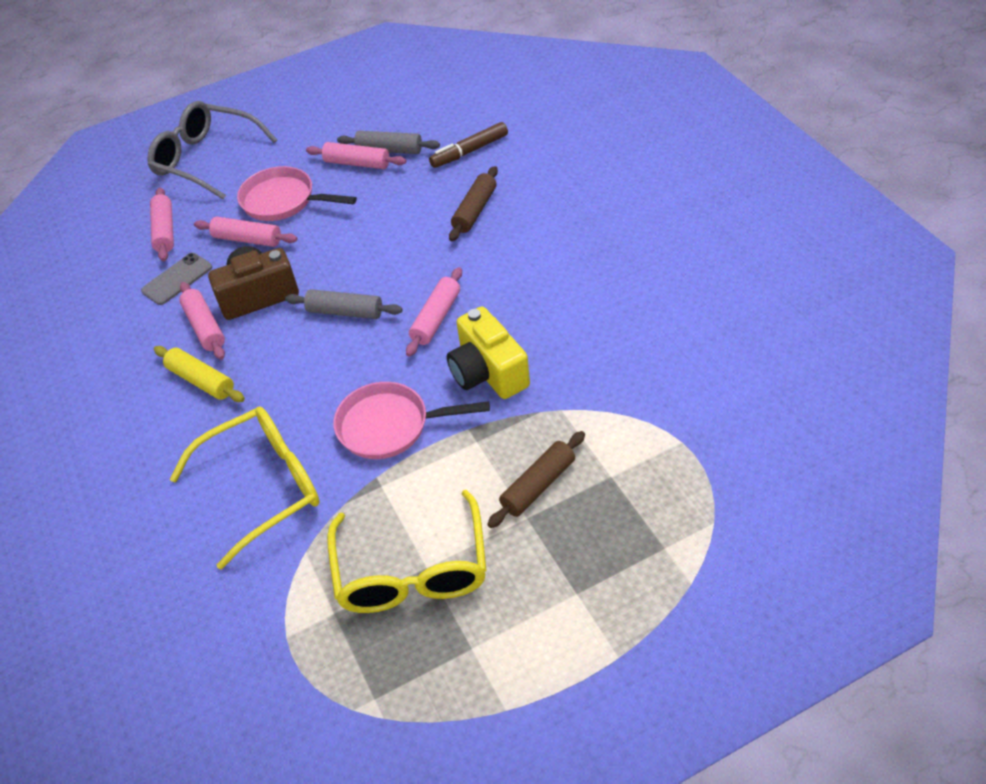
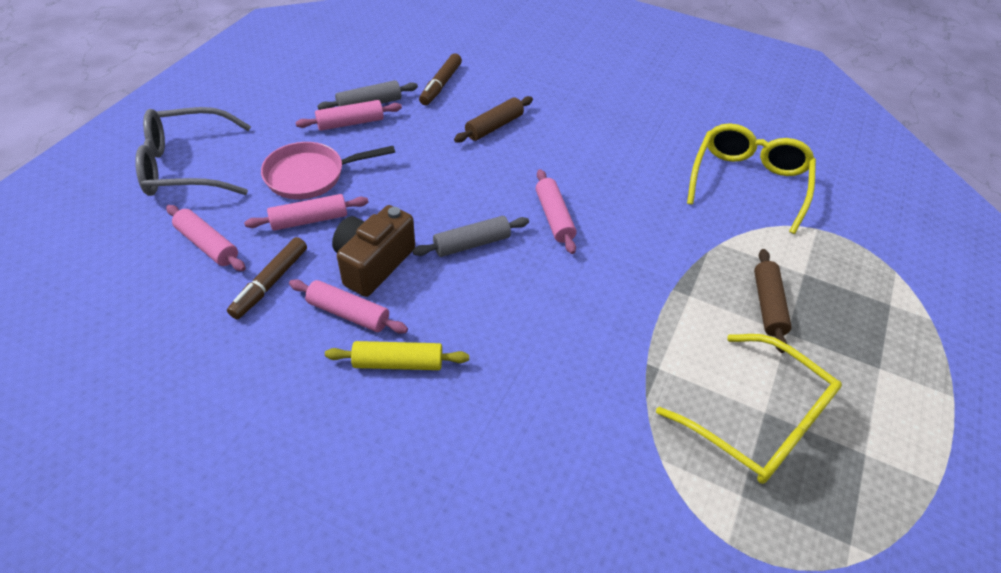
camera: 45 degrees left, 0 degrees up
grey phone [141,253,212,305] -> brown marker [227,237,307,319]
yellow glasses [170,407,320,570] -> yellow glasses moved to [687,123,816,234]
pink pan [333,382,490,459] -> none
yellow camera [447,306,530,399] -> none
brown rolling pin [449,166,498,241] -> brown rolling pin turned 60 degrees clockwise [454,96,533,143]

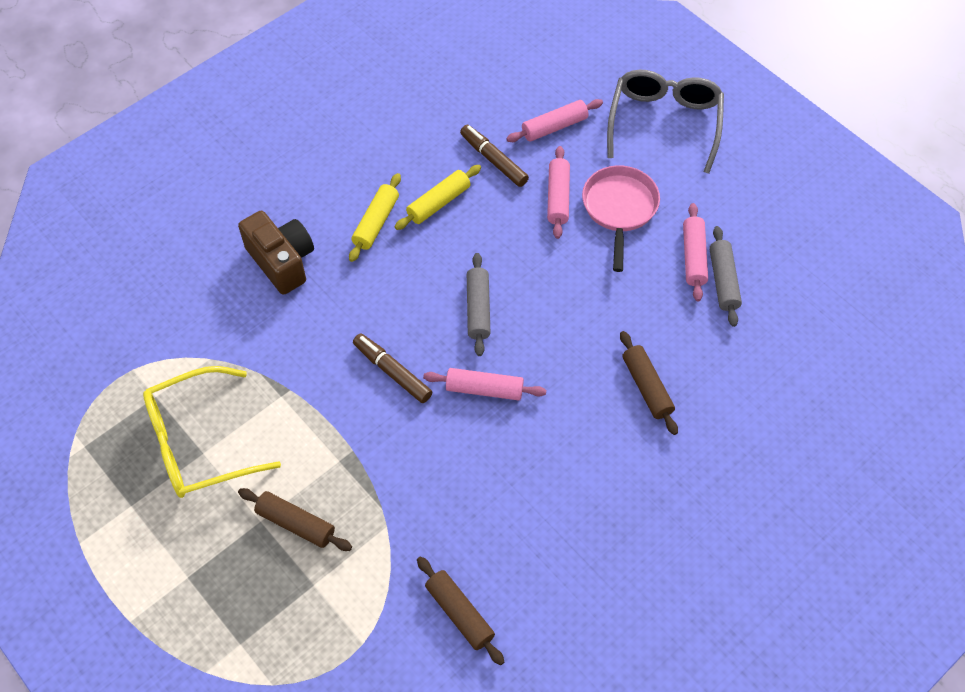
camera: 115 degrees right, 10 degrees up
pink rolling pin [289,279,408,334] -> yellow rolling pin [395,165,481,230]
brown camera [332,205,415,297] -> brown camera moved to [238,211,314,295]
brown marker [419,53,462,105] -> brown marker moved to [353,333,432,403]
yellow glasses [687,123,816,234] -> brown rolling pin [417,557,504,665]

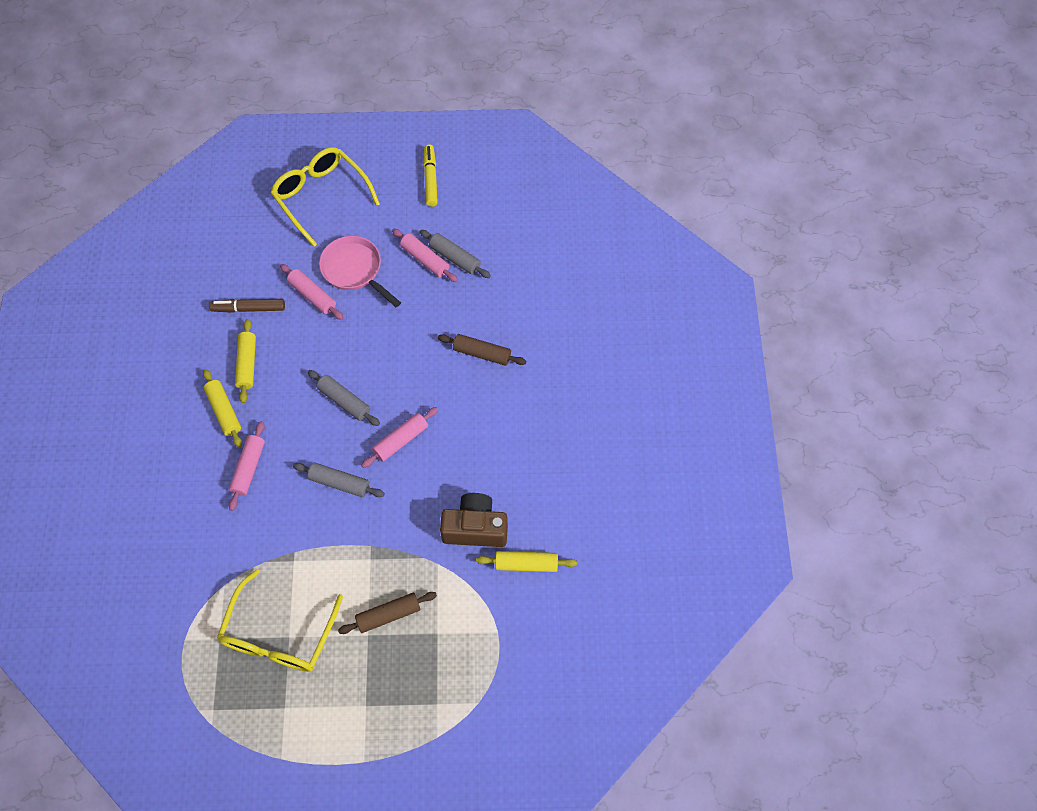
camera: 50 degrees left, 5 degrees up
brown camera [238,211,314,295] -> brown camera moved to [440,493,508,547]
brown marker [353,333,432,403] -> grey rolling pin [293,463,385,497]
brown rolling pin [417,557,504,665] -> yellow rolling pin [476,551,577,572]
pink rolling pin [506,99,603,142] -> pink rolling pin moved to [229,421,265,511]
grey glasses [607,70,724,173] -> yellow glasses [271,147,380,247]
none -> yellow marker [423,145,438,207]

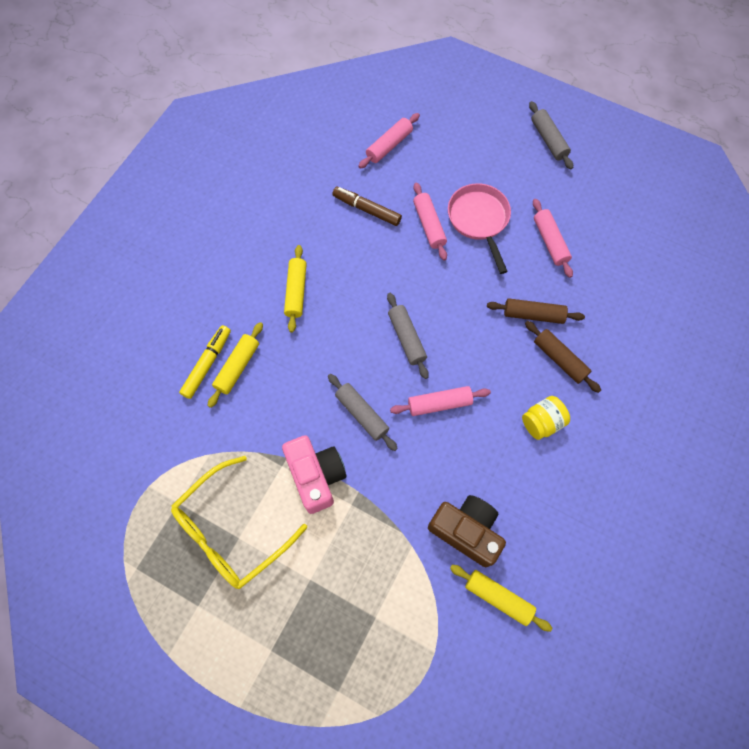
camera: 30 degrees right, 5 degrees up
pink rolling pin [229,421,265,511] -> pink rolling pin moved to [358,113,420,169]
yellow rolling pin [235,319,256,403] -> yellow rolling pin moved to [208,322,263,408]
yellow glasses [271,147,380,247] -> none
brown rolling pin [338,592,437,634] -> brown rolling pin moved to [487,298,585,324]
grey rolling pin [420,230,491,278] -> grey rolling pin moved to [529,101,573,169]
yellow marker [423,145,438,207] -> yellow marker moved to [179,325,231,399]
none -> pink camera [282,435,347,514]
none -> yellow jar [522,396,570,440]

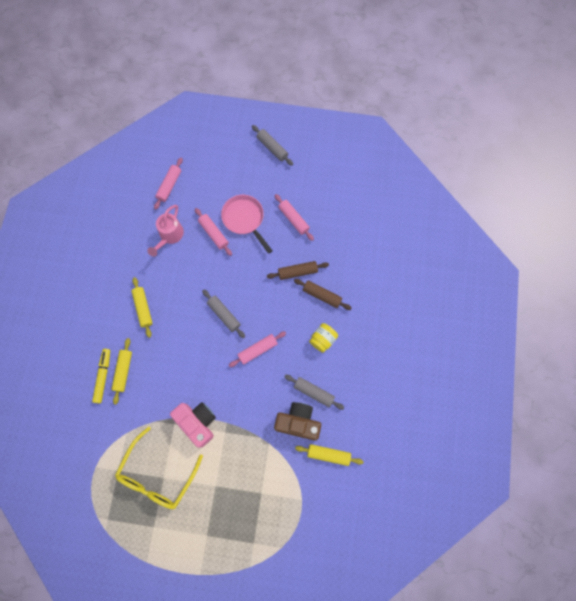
camera: 20 degrees left, 5 degrees up
grey rolling pin [328,374,398,451] -> grey rolling pin moved to [284,375,345,410]
brown marker [332,187,402,226] -> pink watering can [147,205,184,257]

